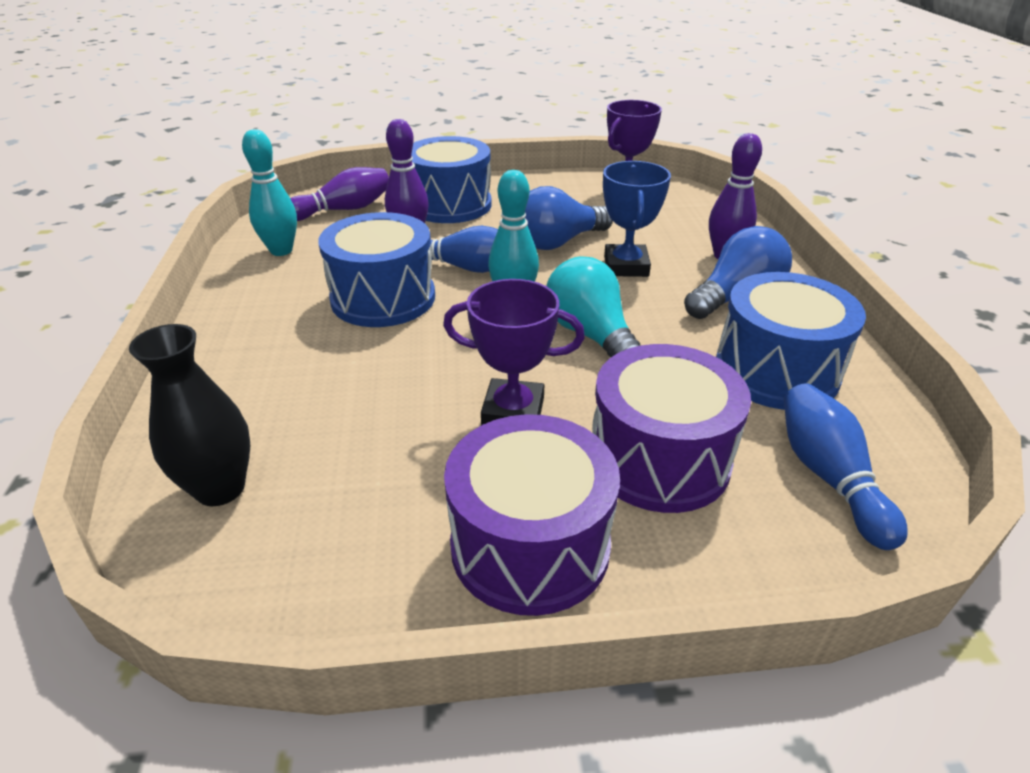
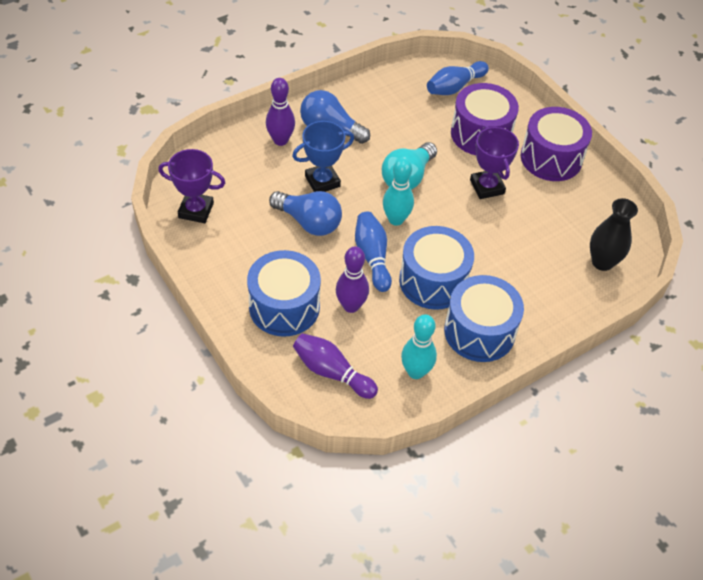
camera: 120 degrees left, 15 degrees up
blue drum [716,272,866,410] -> blue drum moved to [444,275,524,362]

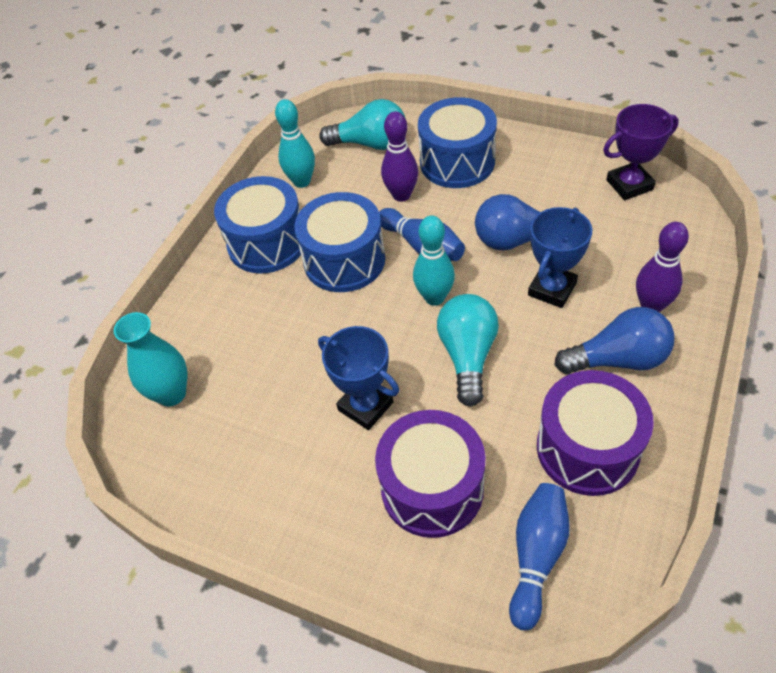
camera: 155 degrees right, 0 degrees up
purple bowling pin [293,333,378,399] -> turquoise light bulb [319,99,406,150]
purple trophy [470,126,519,199] -> blue trophy [318,326,399,430]
purple drum [521,107,592,181] -> purple drum moved to [537,370,654,496]
black vase [590,198,638,271] -> turquoise vase [114,312,187,407]

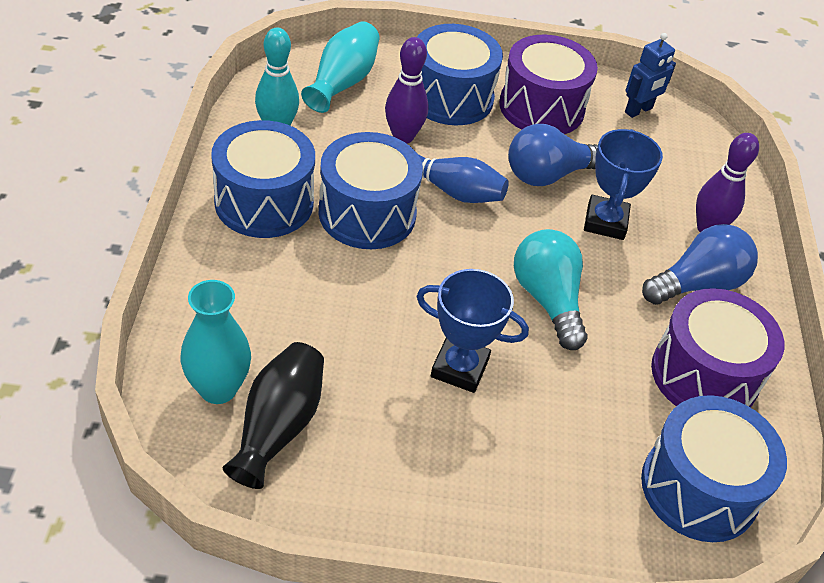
camera: 30 degrees left, 5 degrees down
turquoise light bulb [319,99,406,150] -> turquoise vase [301,21,380,113]
purple drum [375,410,486,538] -> purple drum moved to [499,35,598,134]
turquoise bowling pin [413,216,455,306] -> none
blue bowling pin [509,483,570,630] -> blue drum [641,395,787,542]
purple trophy [603,104,679,200] -> blue robot [625,33,676,118]
none -> black vase [223,342,324,489]

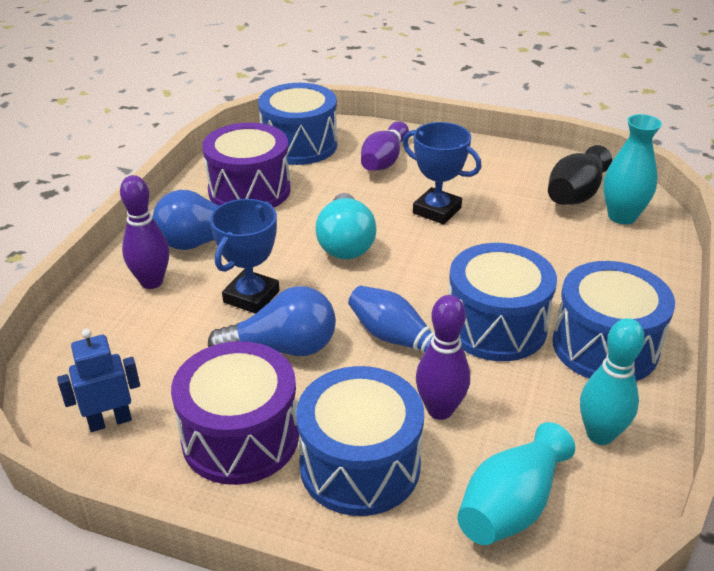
camera: 160 degrees left, 10 degrees down
none -> purple bowling pin [361,121,409,171]

